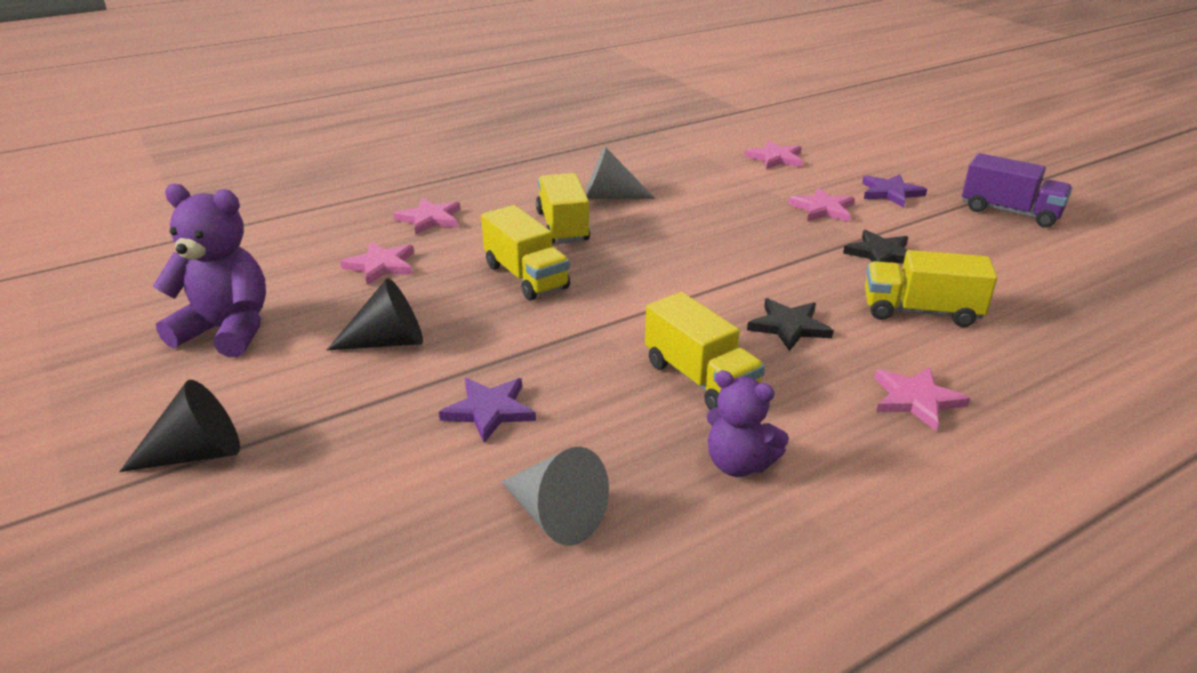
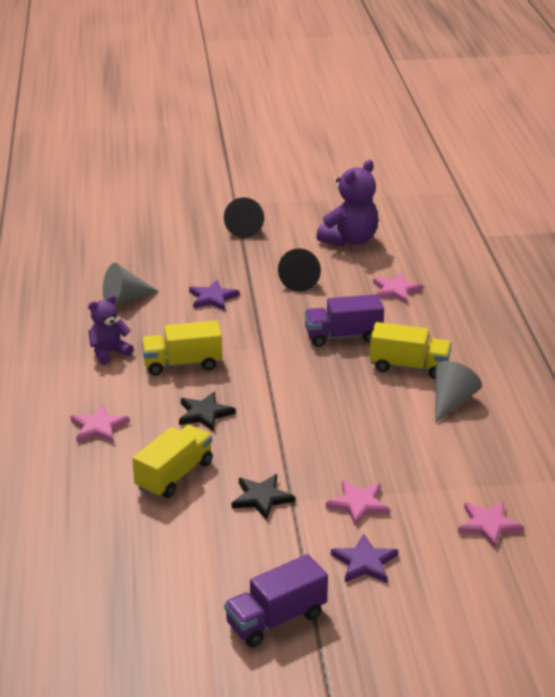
camera: 115 degrees right, 0 degrees up
pink star [393,198,460,235] -> none
yellow truck [481,205,570,300] -> purple truck [305,294,384,347]

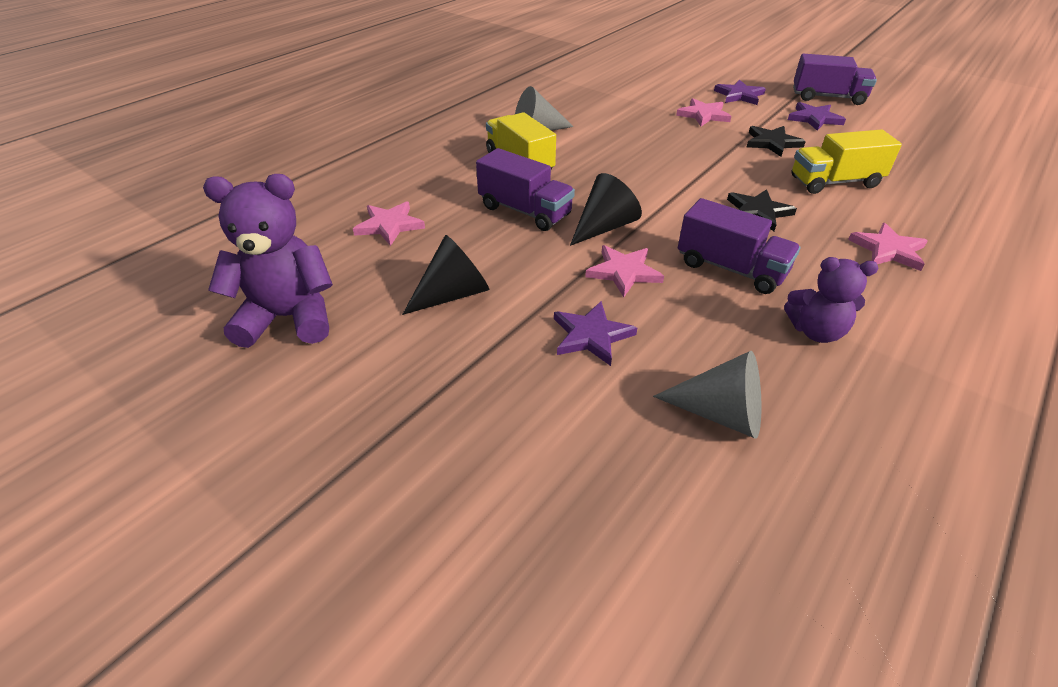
camera: 135 degrees left, 10 degrees up
yellow truck [141,320,222,376] -> purple truck [678,198,801,294]
black cone [224,197,264,238] -> black cone moved to [570,173,642,246]
pink star [458,502,524,549] -> pink star moved to [585,245,664,297]
none -> purple star [788,102,846,131]

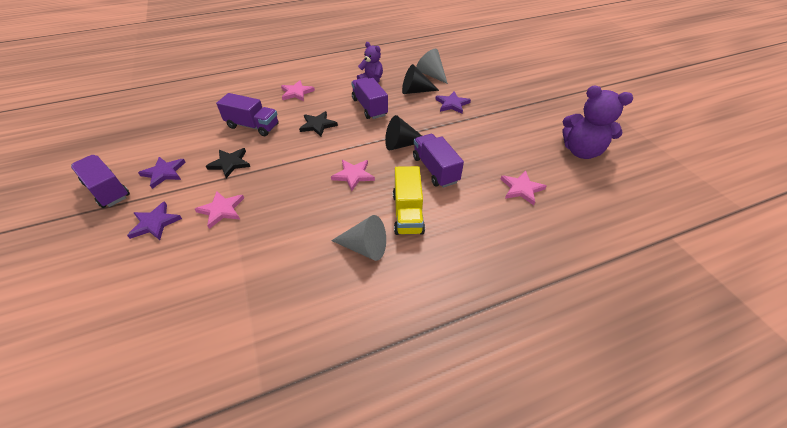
camera: 150 degrees left, 5 degrees up
black cone [402,235,489,315] -> black cone moved to [402,64,439,94]
pink star [585,245,664,297] -> pink star moved to [331,160,375,191]
yellow truck [791,129,902,194] -> purple truck [216,93,279,136]

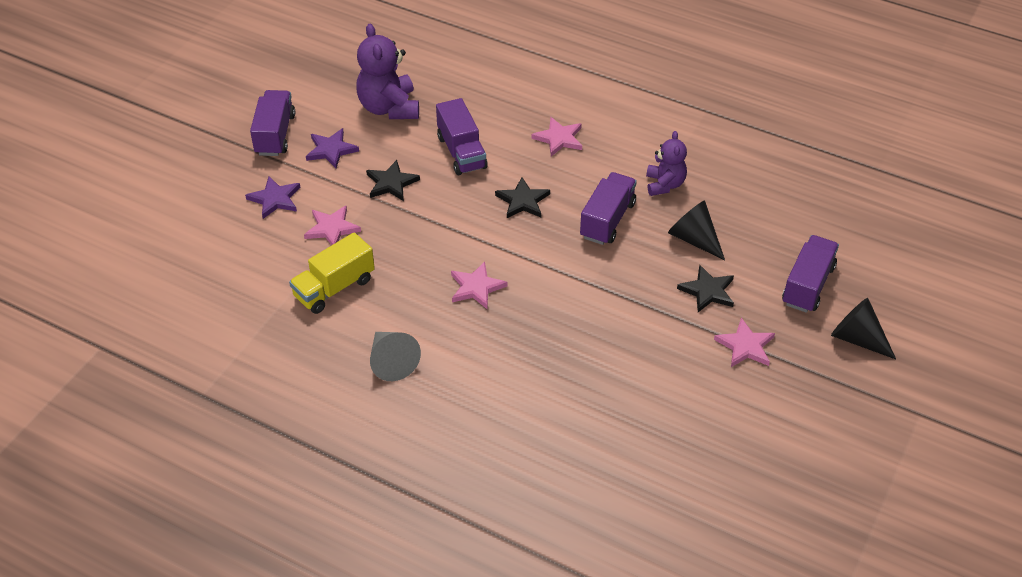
camera: 50 degrees right, 0 degrees up
black cone [385,115,422,150] -> black cone moved to [831,298,896,359]
yellow truck [393,166,425,235] -> yellow truck moved to [289,233,375,314]
purple truck [413,134,464,188] -> purple truck moved to [782,235,839,313]
grey cone [416,49,448,84] -> none
purple star [435,91,471,114] -> black star [677,265,734,312]
pink star [501,171,547,205] -> pink star moved to [714,318,775,367]
purple teddy bear [563,86,633,159] -> purple teddy bear moved to [356,24,419,119]

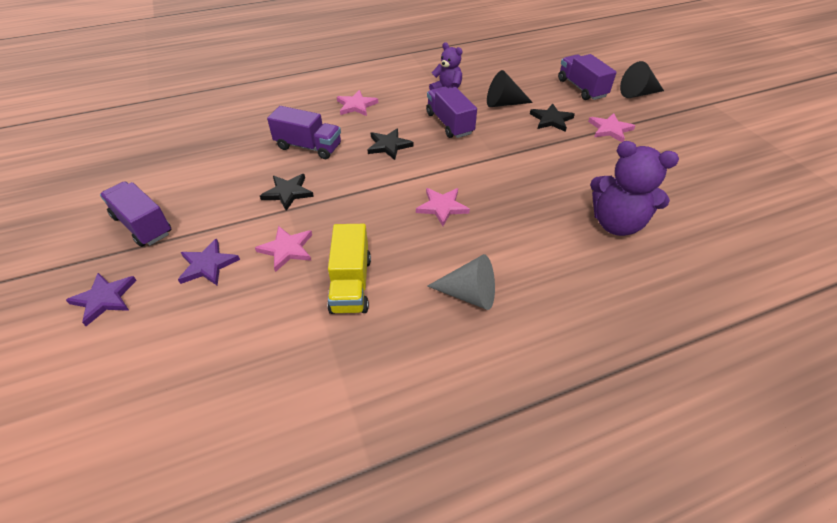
camera: 50 degrees left, 0 degrees up
purple star [306,128,359,168] -> purple star moved to [66,273,137,326]
purple teddy bear [356,24,419,119] -> purple teddy bear moved to [590,141,679,236]

